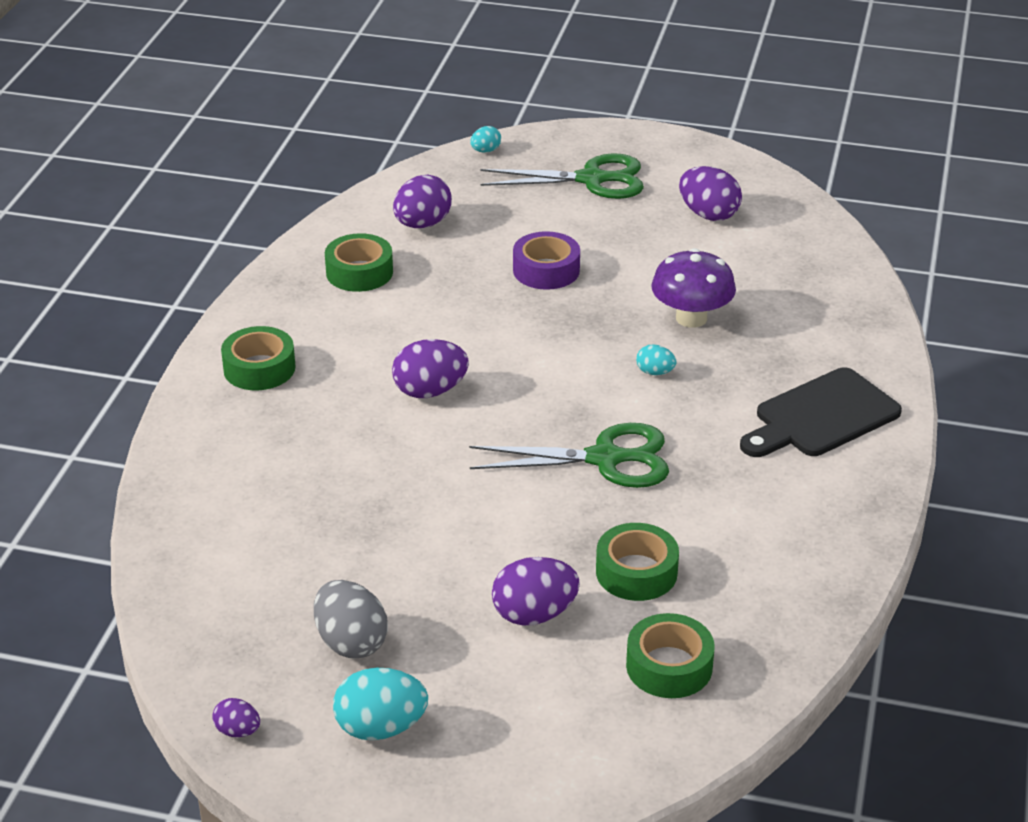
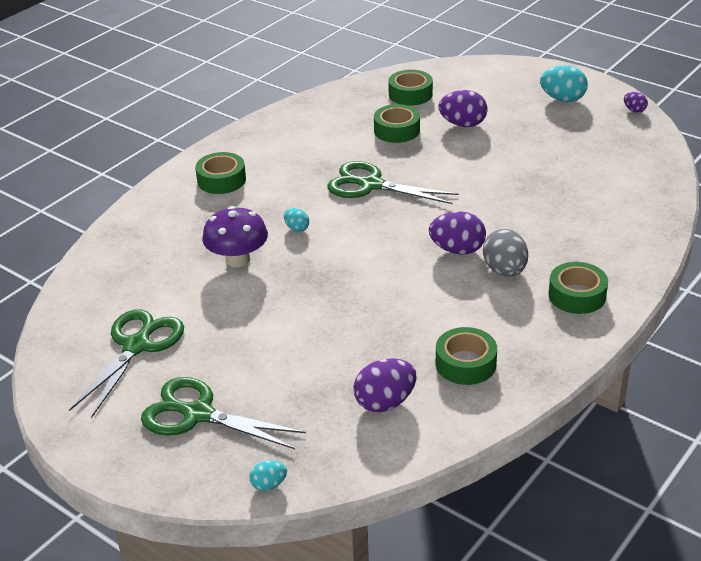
camera: 155 degrees left, 0 degrees up
grey egg [314,580,388,659] -> grey egg moved to [483,229,528,277]
purple tape [513,231,580,290] -> none
purple egg [679,166,742,221] -> green scissors [69,309,184,418]
black cutting board [740,367,902,457] -> green tape [195,152,246,194]

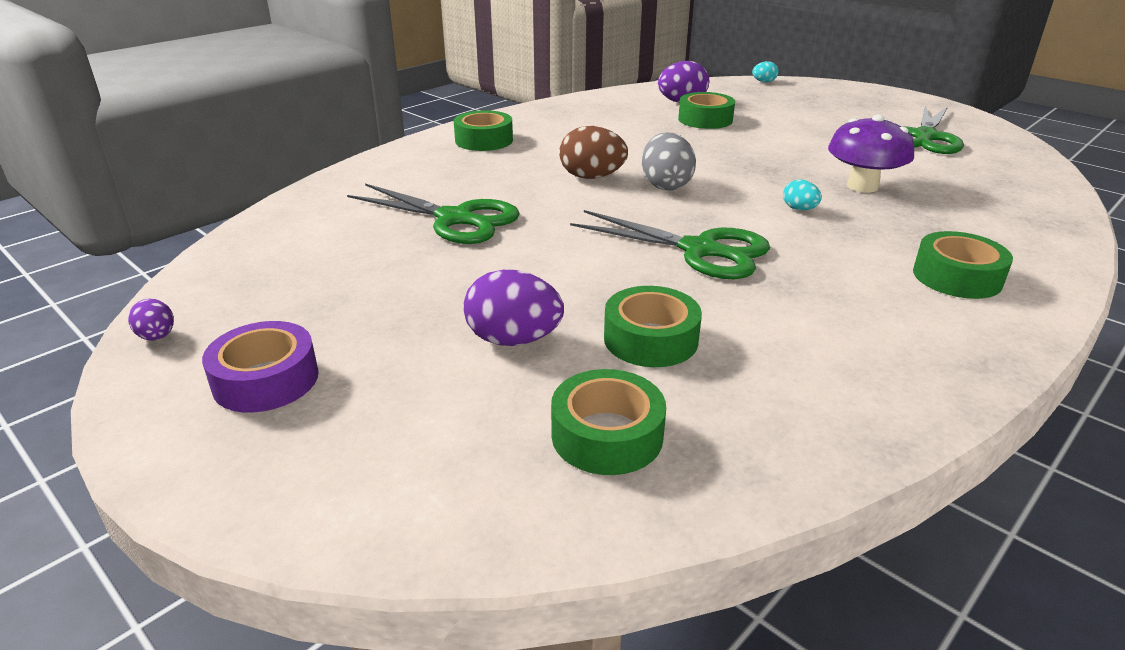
camera: 175 degrees left, 5 degrees down
green scissors [141,377,306,449] -> green scissors moved to [347,183,520,244]
purple egg [429,211,486,255] -> brown egg [559,126,628,179]
green tape [436,327,497,385] -> green tape moved to [678,92,735,129]
grey egg [483,229,528,277] -> grey egg moved to [642,132,696,190]
turquoise egg [540,66,588,102] -> purple tape [202,321,319,413]

